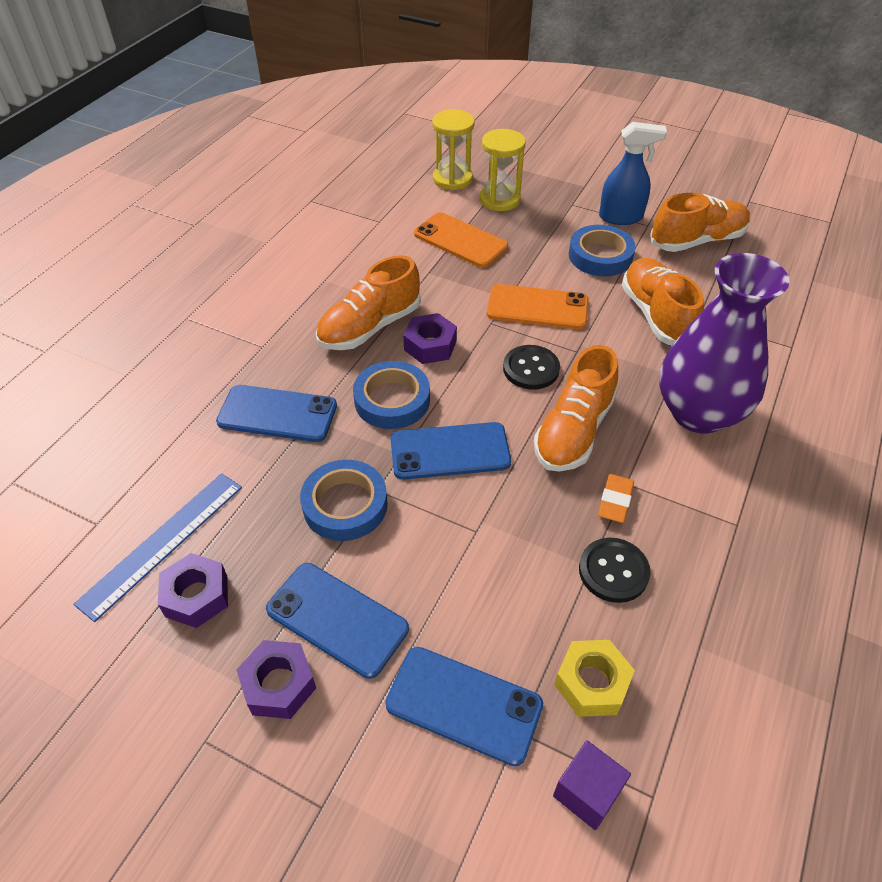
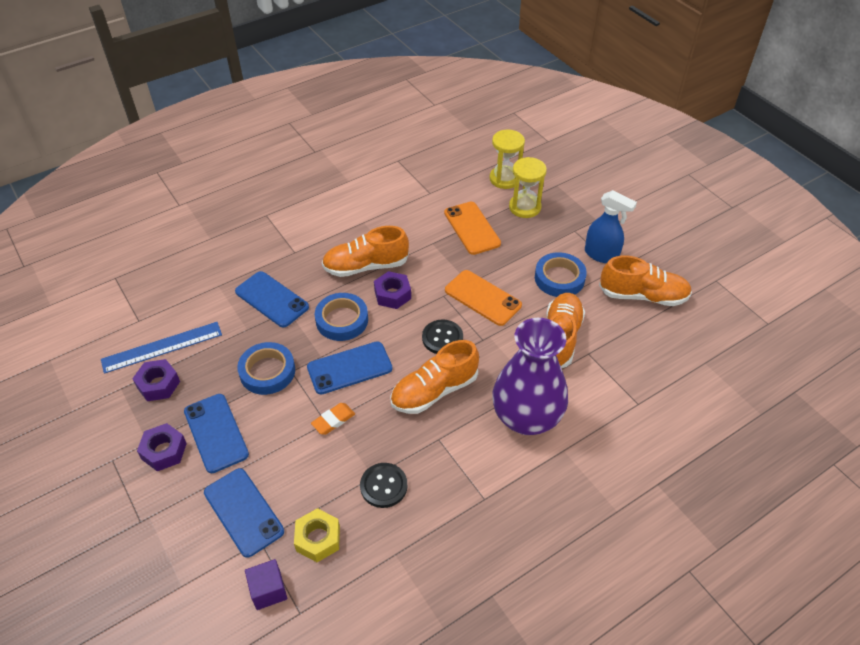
camera: 30 degrees right, 0 degrees up
blue phone [390,422,511,480] -> blue phone turned 45 degrees counterclockwise [307,341,393,394]
orange eraser [598,474,634,523] -> orange eraser moved to [311,403,355,435]

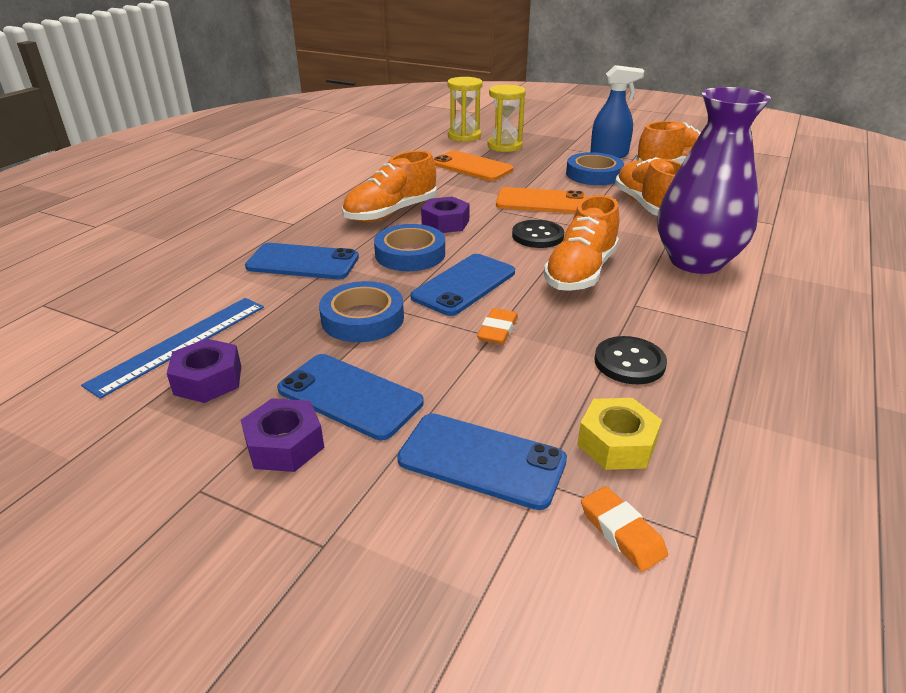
camera: 30 degrees left, 15 degrees down
purple cube [245,559,287,610] -> orange eraser [581,486,668,572]

